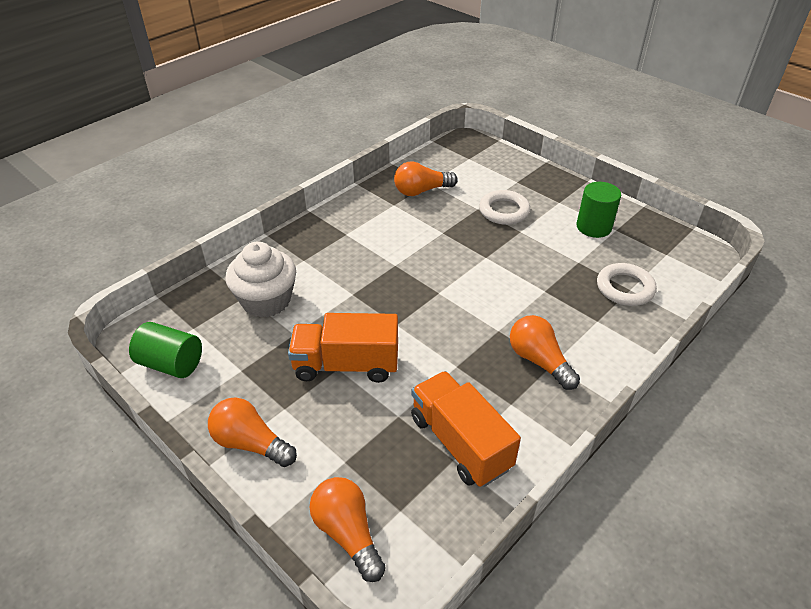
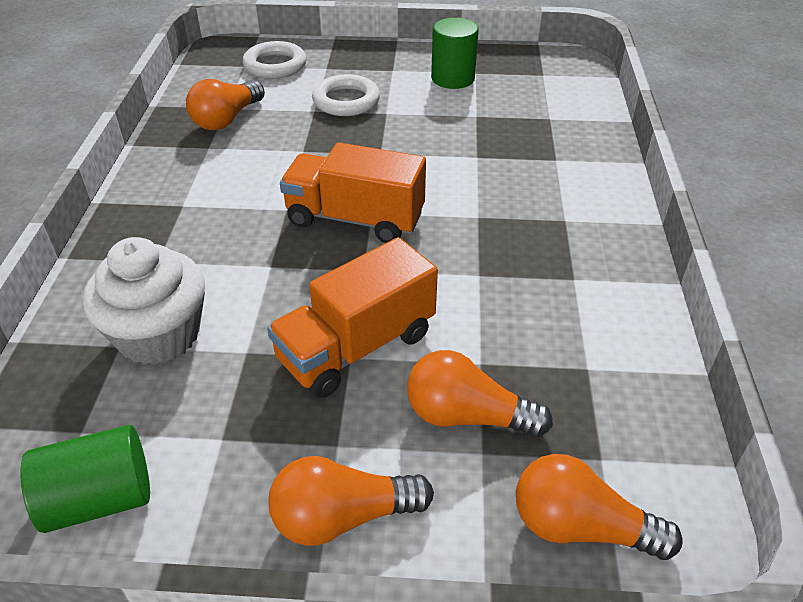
camera: 40 degrees left, 0 degrees up
orange truck [411,371,521,487] -> orange truck moved to [280,142,426,243]
orange light bulb [510,315,580,390] -> orange light bulb moved to [407,350,553,437]
white ring [597,263,657,306] -> white ring moved to [243,41,306,79]

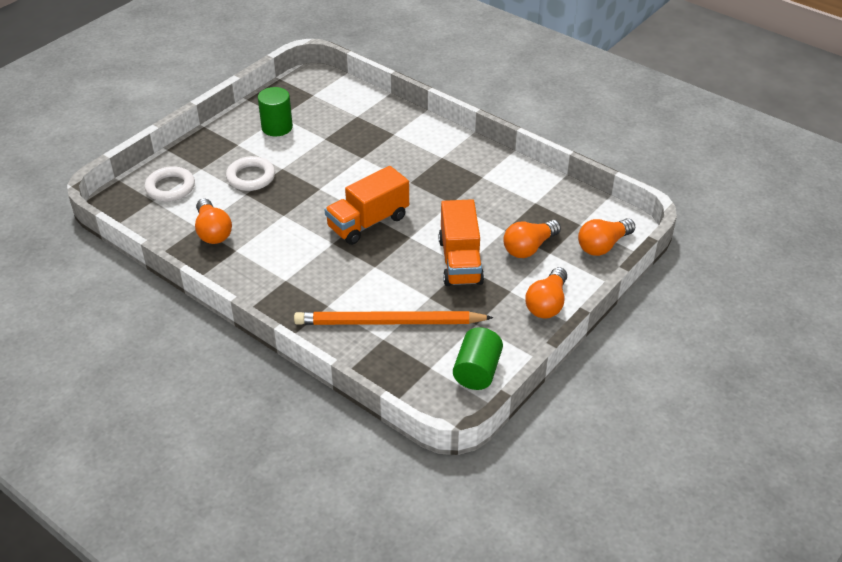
camera: 55 degrees left, 0 degrees up
white cupcake [83,237,205,365] -> orange pencil [294,311,494,325]

